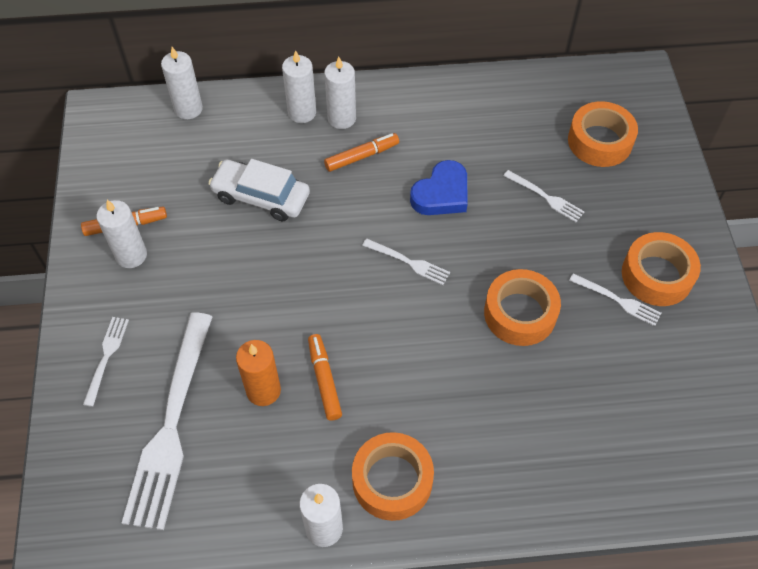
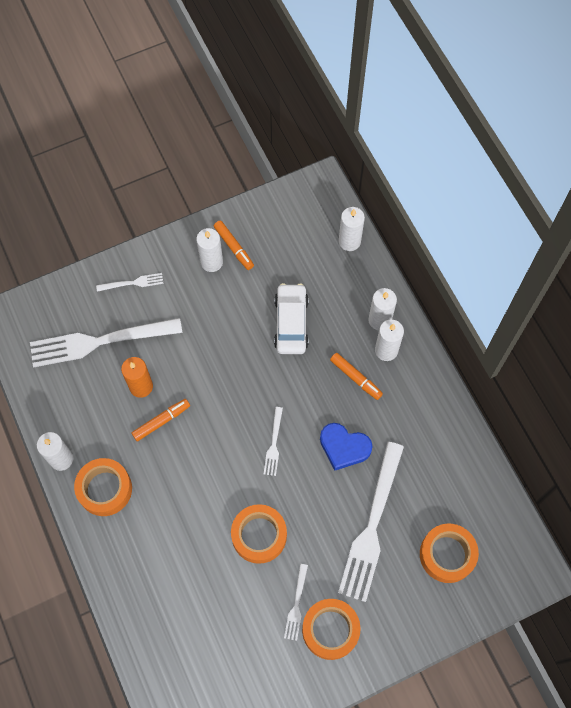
camera: 70 degrees right, 10 degrees up
white fork [503,170,585,222] -> white fork [338,442,404,602], size x2.23

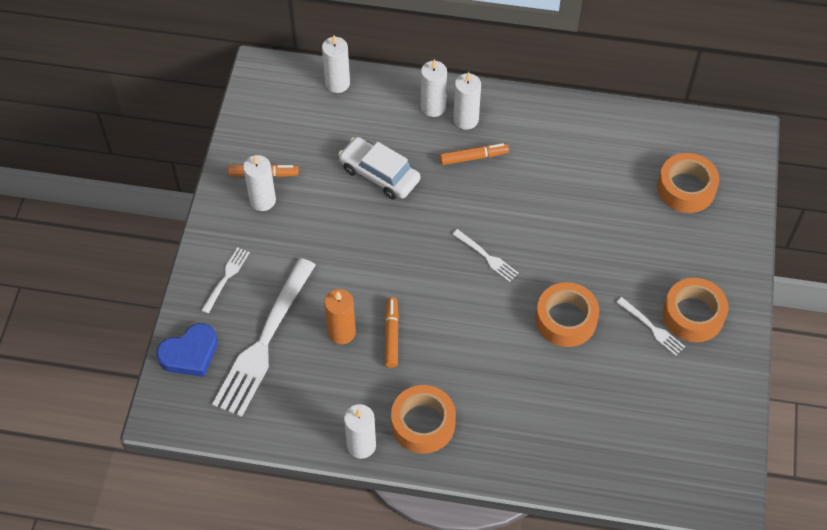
camera: 55 degrees left, 10 degrees down
blue heart [320,423,373,471] -> blue heart moved to [156,323,218,377]
white fork [338,442,404,602] -> none

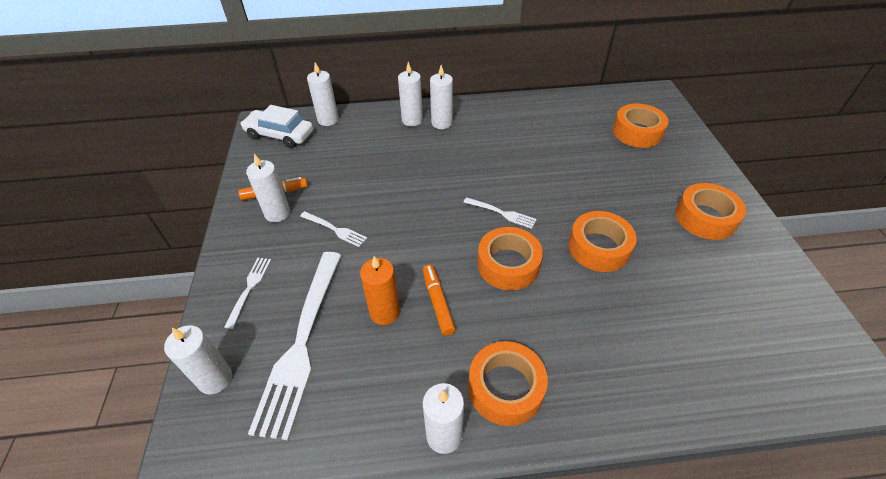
camera: 15 degrees left, 10 degrees down
blue heart [156,323,218,377] -> white candle [164,325,232,395]
white car [338,137,420,200] -> white car moved to [240,105,313,148]
orange marker [440,143,509,165] -> none
white fork [616,297,685,356] -> white fork moved to [300,211,367,247]
none -> orange tape [477,227,543,290]

